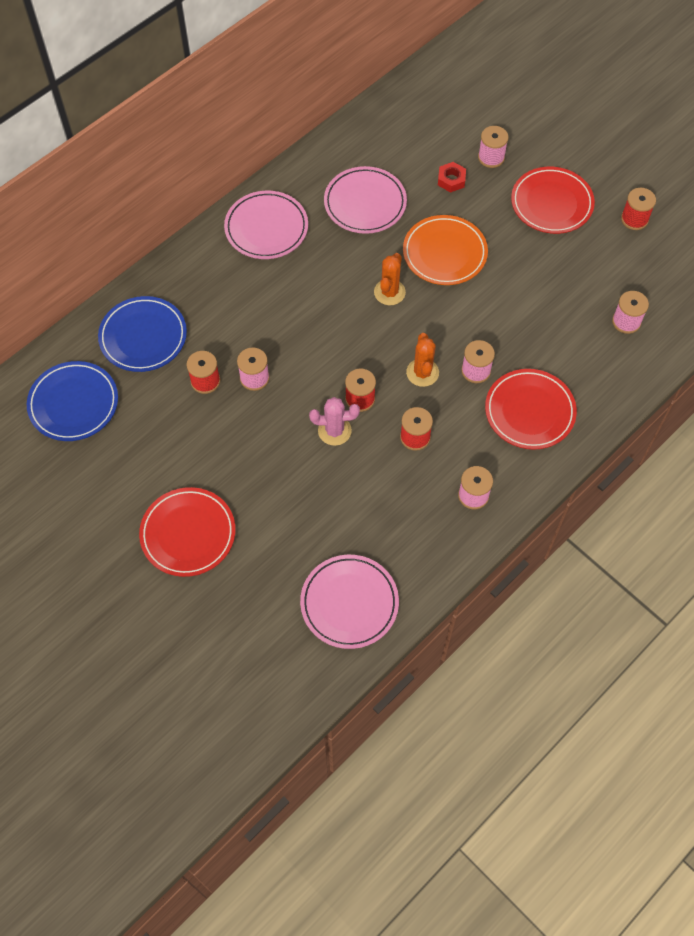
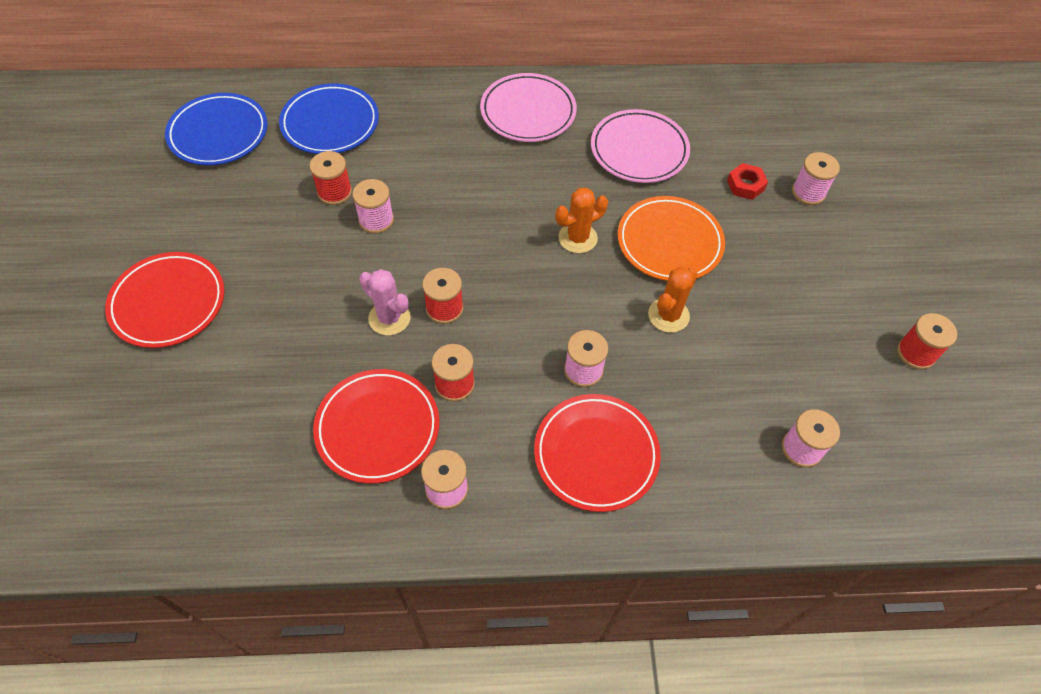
camera: 40 degrees right, 5 degrees down
pink plate [300,555,399,649] -> none
orange cactus [406,333,439,387] -> orange cactus moved to [648,267,698,333]
red plate [511,167,595,234] -> red plate moved to [313,369,439,484]

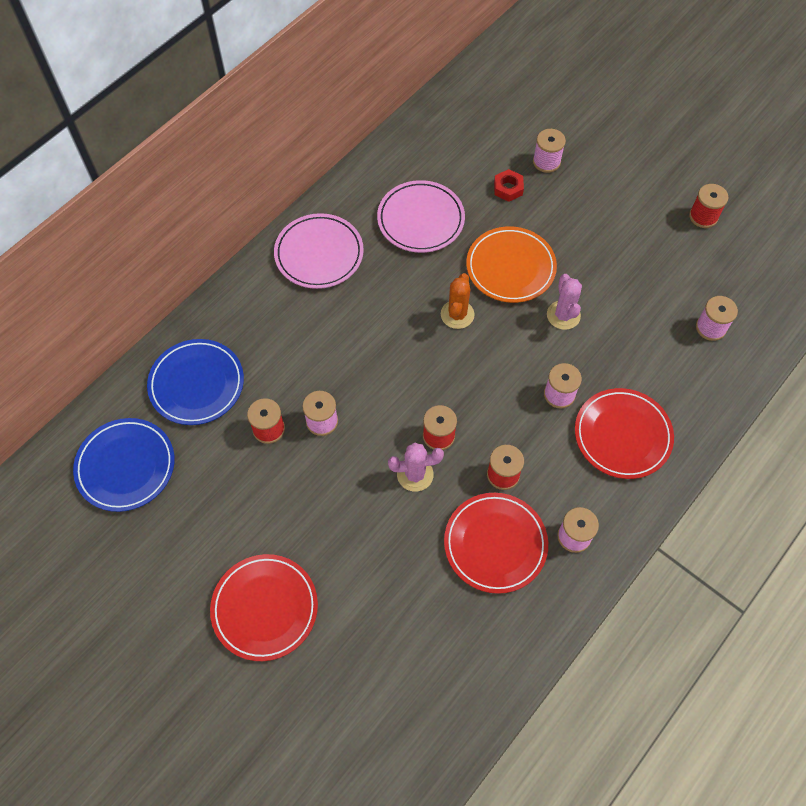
camera: 45 degrees left, 5 degrees up
orange cactus [648,267,698,333] -> pink cactus [547,274,582,330]

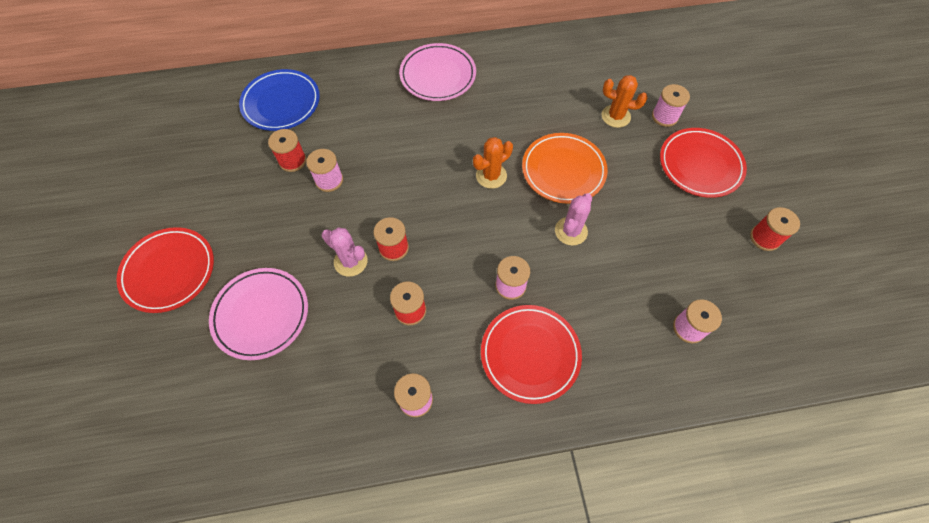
camera: 40 degrees right, 0 degrees up
blue plate [73,418,174,512] -> none
pink plate [377,180,465,253] -> pink plate moved to [209,268,308,360]
red plate [444,493,548,594] -> red plate moved to [660,128,747,198]
red nut [494,169,524,202] -> orange cactus [602,75,648,128]

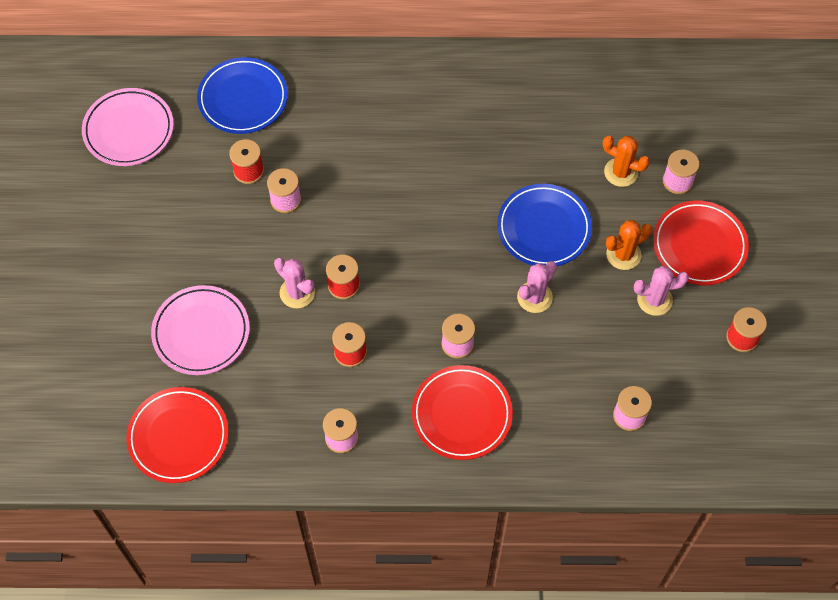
camera: 10 degrees right, 0 degrees up
red plate [116,227,214,313] -> red plate moved to [126,387,229,483]
pink plate [399,43,476,101] -> pink plate moved to [82,88,174,166]
orange cactus [473,137,513,189] -> orange cactus moved to [606,220,652,270]
orange plate [522,133,608,204] -> blue plate [497,184,592,266]
none -> pink cactus [634,266,689,316]

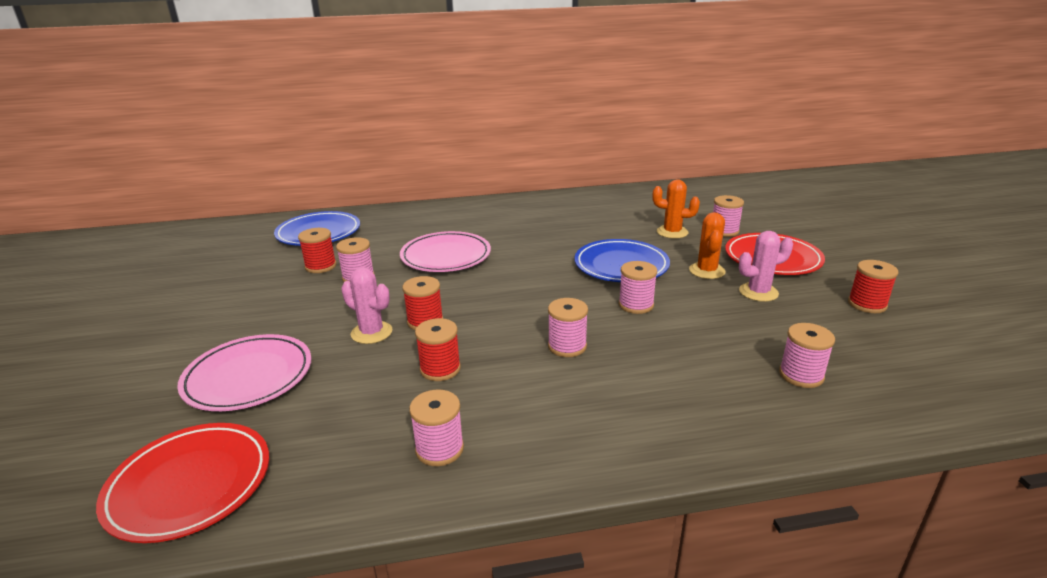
camera: 10 degrees left, 35 degrees down
pink plate [82,88,174,166] -> pink plate moved to [400,231,491,272]
red plate [412,365,513,460] -> none
pink cactus [517,261,557,313] -> pink spool [619,261,657,314]
orange cactus [606,220,652,270] -> orange cactus turned 45 degrees counterclockwise [689,212,725,279]

